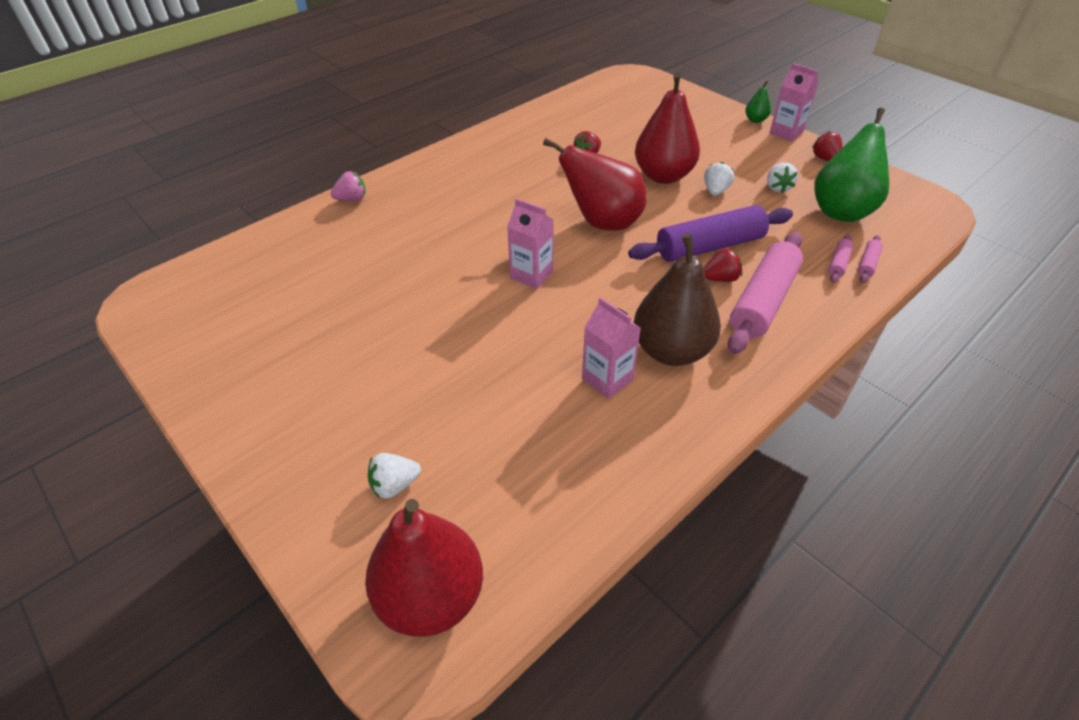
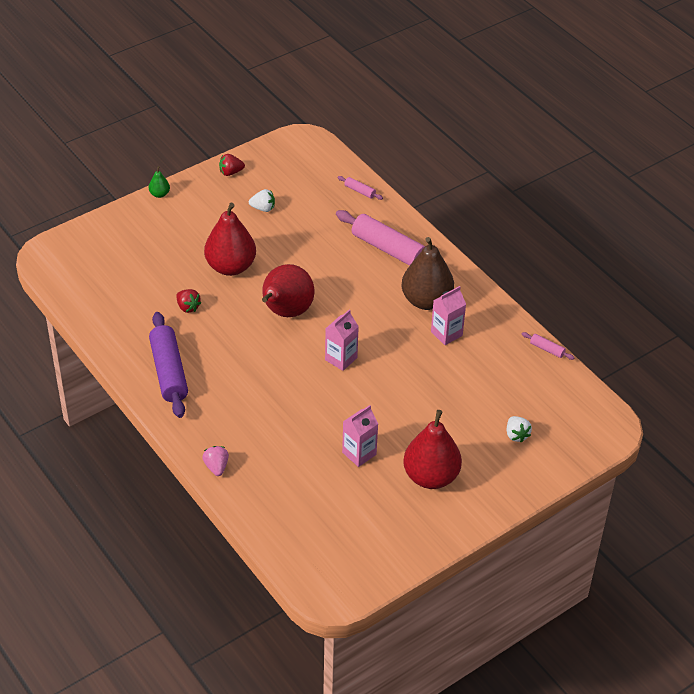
camera: 85 degrees left, 0 degrees up
red pear [365,499,483,637] -> red pear moved to [403,410,462,489]
purple rolling pin [628,205,793,262] -> purple rolling pin moved to [149,312,188,418]
red strawberry [703,248,742,282] -> none
white strawberry [704,162,734,196] -> none
pink carton [770,63,818,141] -> pink carton moved to [342,405,378,467]
green pear [814,108,889,222] -> none
pink rolling pin [828,235,853,283] -> pink rolling pin moved to [522,332,575,360]

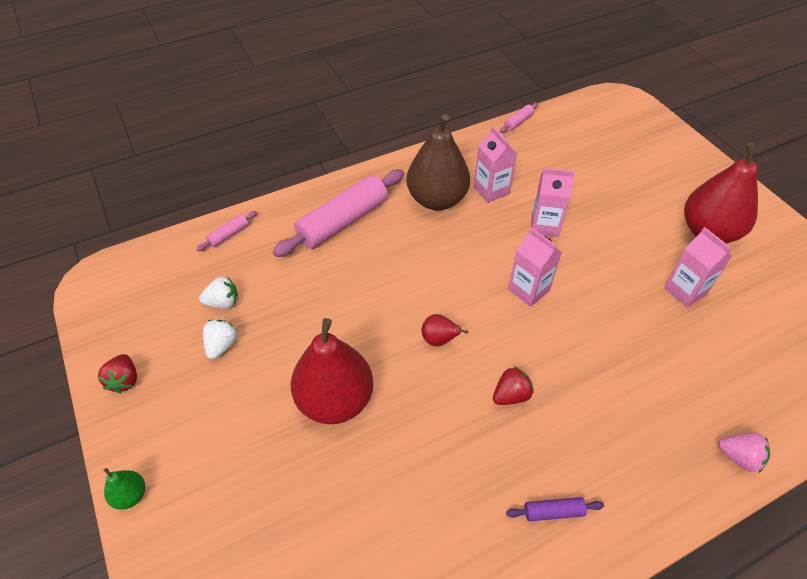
camera: 80 degrees left, 5 degrees up
purple rolling pin [149,312,188,418] -> purple rolling pin [506,497,604,521], size x0.43
red strawberry [176,289,201,313] -> red strawberry moved to [493,366,534,405]
pink strawberry [202,446,229,476] -> pink strawberry turned 150 degrees counterclockwise [718,433,770,473]
red pear [262,264,314,317] -> red pear [421,314,468,346], size x0.43
white strawberry [507,416,532,443] -> white strawberry moved to [199,277,238,309]
none -> pink carton [531,168,575,237]

